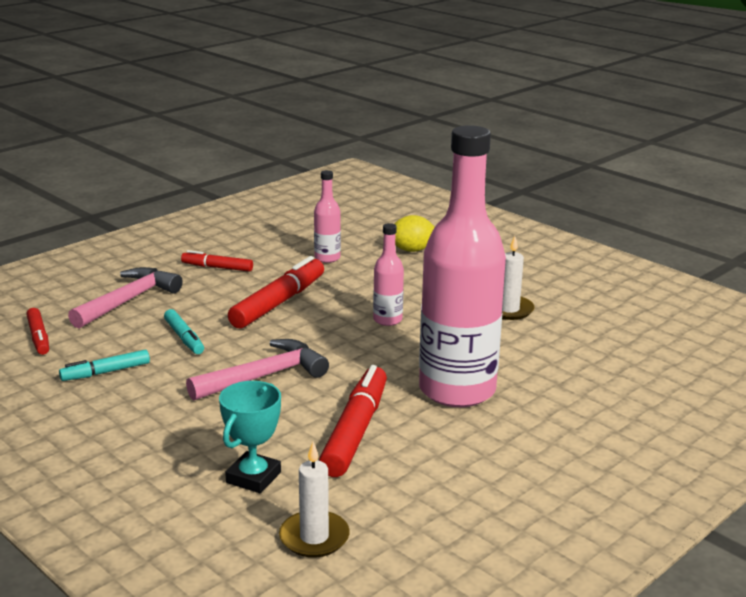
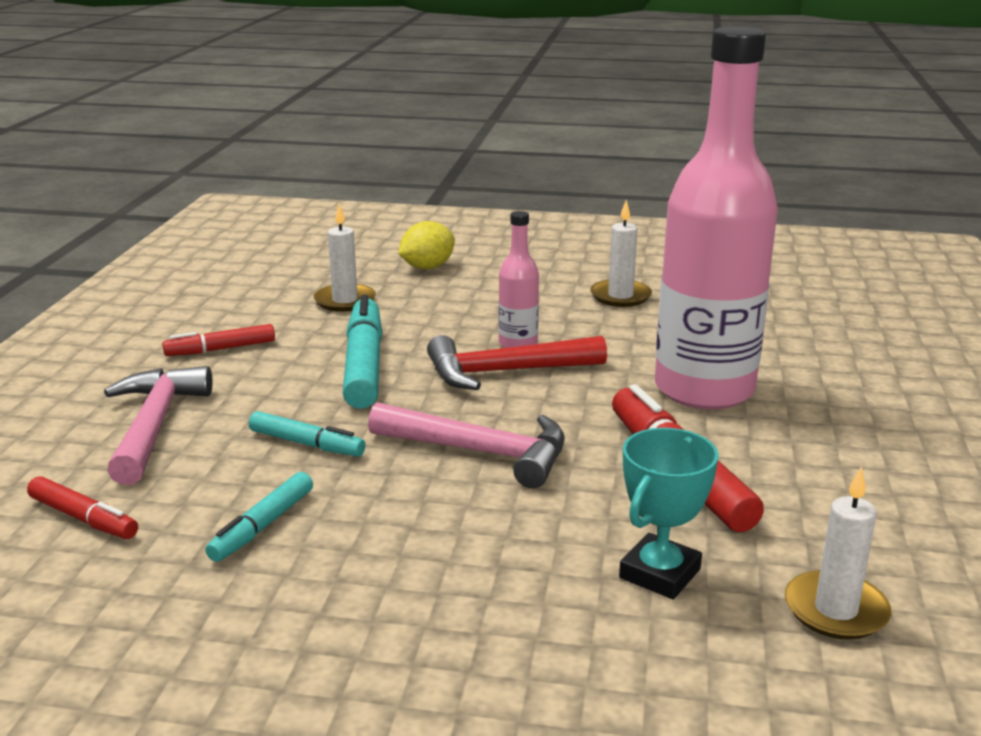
camera: 35 degrees left, 0 degrees up
pink hammer [186,339,329,401] -> pink hammer turned 90 degrees clockwise [368,402,565,488]
turquoise trophy [219,381,281,493] -> turquoise trophy turned 45 degrees clockwise [619,428,719,599]
red marker [228,256,324,329] -> turquoise marker [343,294,382,409]
pink bottle [314,170,341,263] -> white candle [314,204,376,312]
none -> red hammer [427,335,607,390]

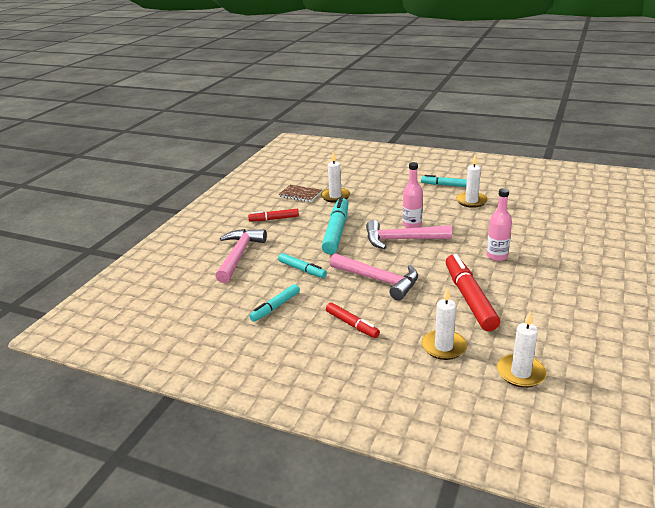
camera: 15 degrees right, 5 degrees up
red marker [27,476,138,539] -> red marker moved to [326,303,380,338]
yellow lemon [398,221,455,269] -> none
red hammer [427,335,607,390] -> pink hammer [366,220,452,249]
turquoise trophy [619,428,719,599] -> white candle [422,287,467,360]
pink bottle [655,26,778,410] -> pink bottle [487,188,512,261], size x0.43
none -> brown notebook [278,185,322,202]
none -> turquoise marker [421,175,467,187]

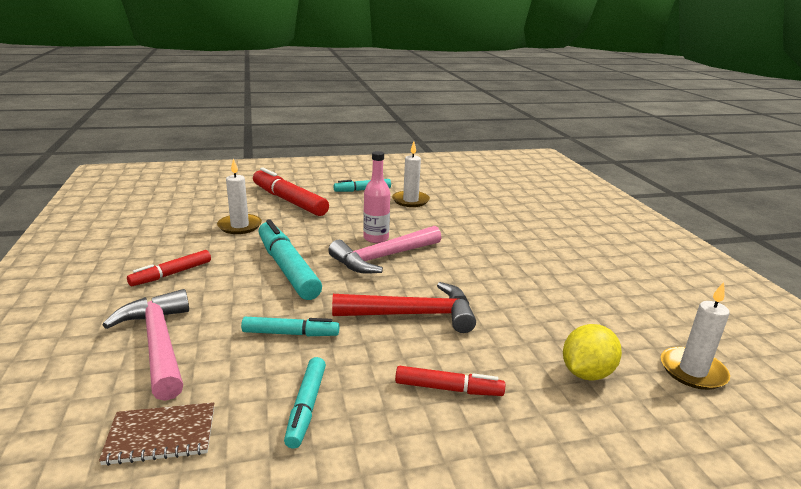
camera: 40 degrees left, 5 degrees down
brown notebook [278,185,322,202] -> brown notebook moved to [99,402,214,466]
pink hammer [330,253,418,301] -> red hammer [332,282,476,333]
white candle [422,287,467,360] -> yellow lemon [563,324,622,380]
red marker [446,254,500,331] -> red marker moved to [253,167,329,216]
pink bottle [487,188,512,261] -> none

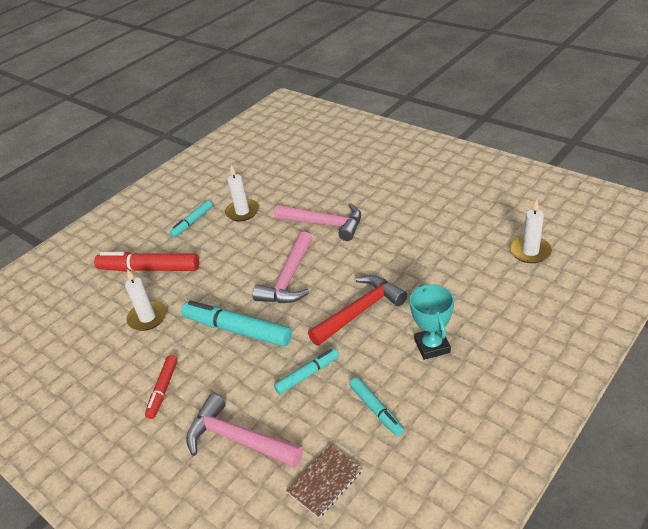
camera: 30 degrees left, 15 degrees up
pink bottle [363,151,390,243] -> none
red marker [395,366,505,396] -> turquoise trophy [410,284,454,360]
yellow lemon [563,324,622,380] -> none
none -> pink hammer [274,204,361,241]

